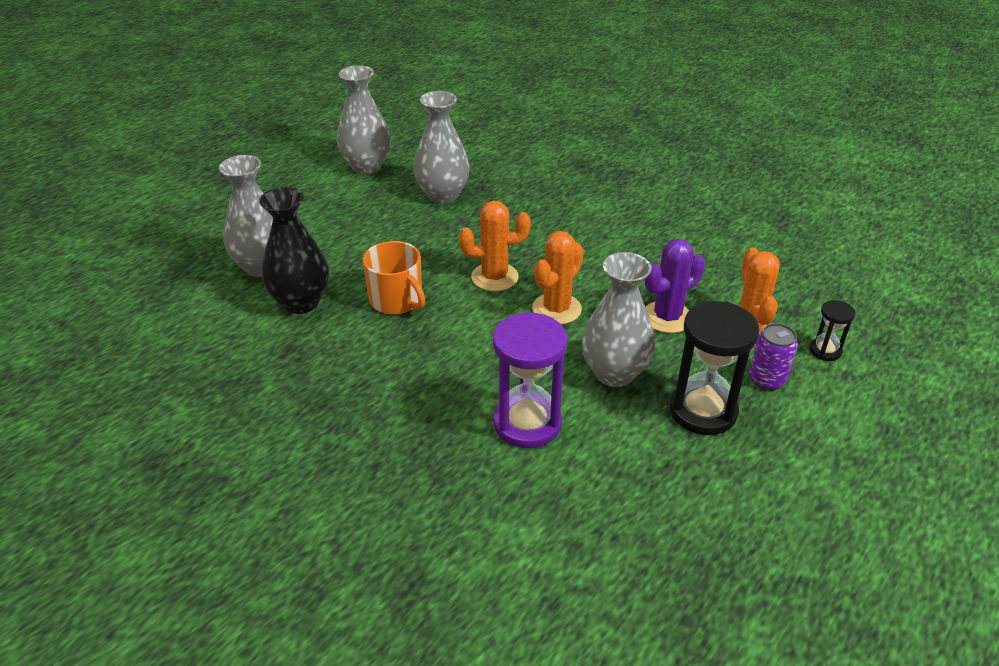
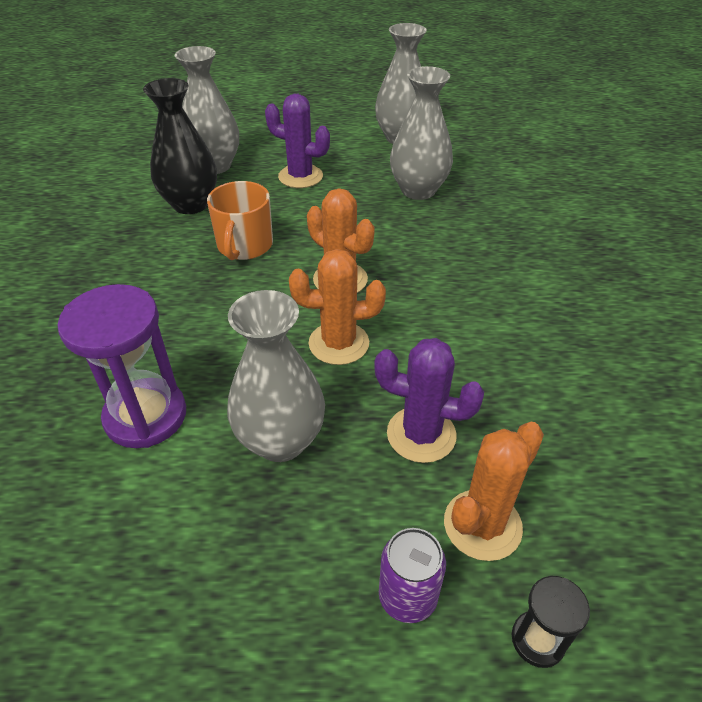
camera: 50 degrees right, 5 degrees up
black hourglass [669,301,759,435] -> none
none -> purple cactus [265,94,330,188]

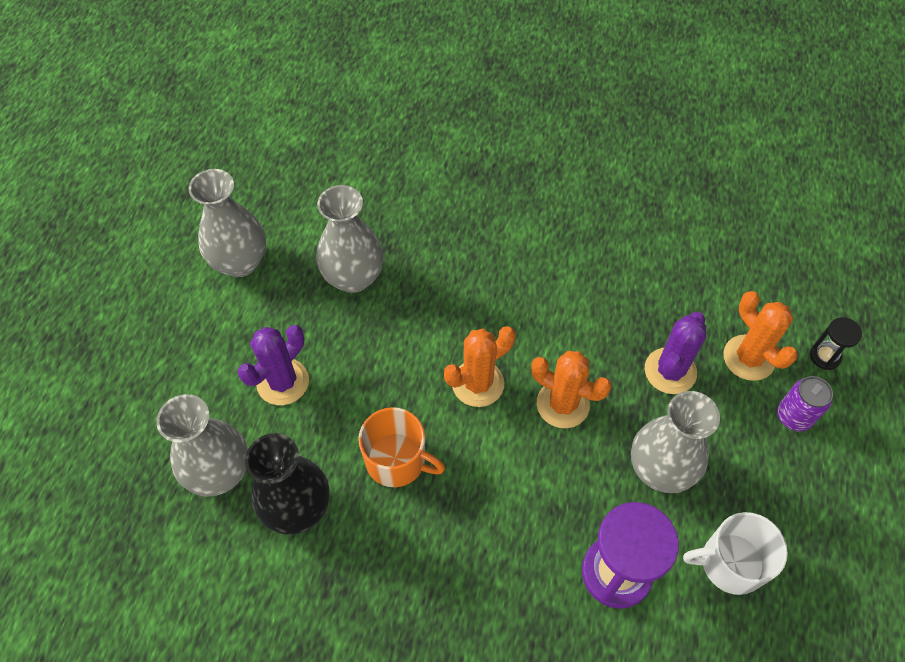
camera: 75 degrees left, 15 degrees up
orange cactus [289,249,386,365] -> orange cactus turned 75 degrees counterclockwise [531,351,612,428]
none -> white mug [683,512,788,595]

